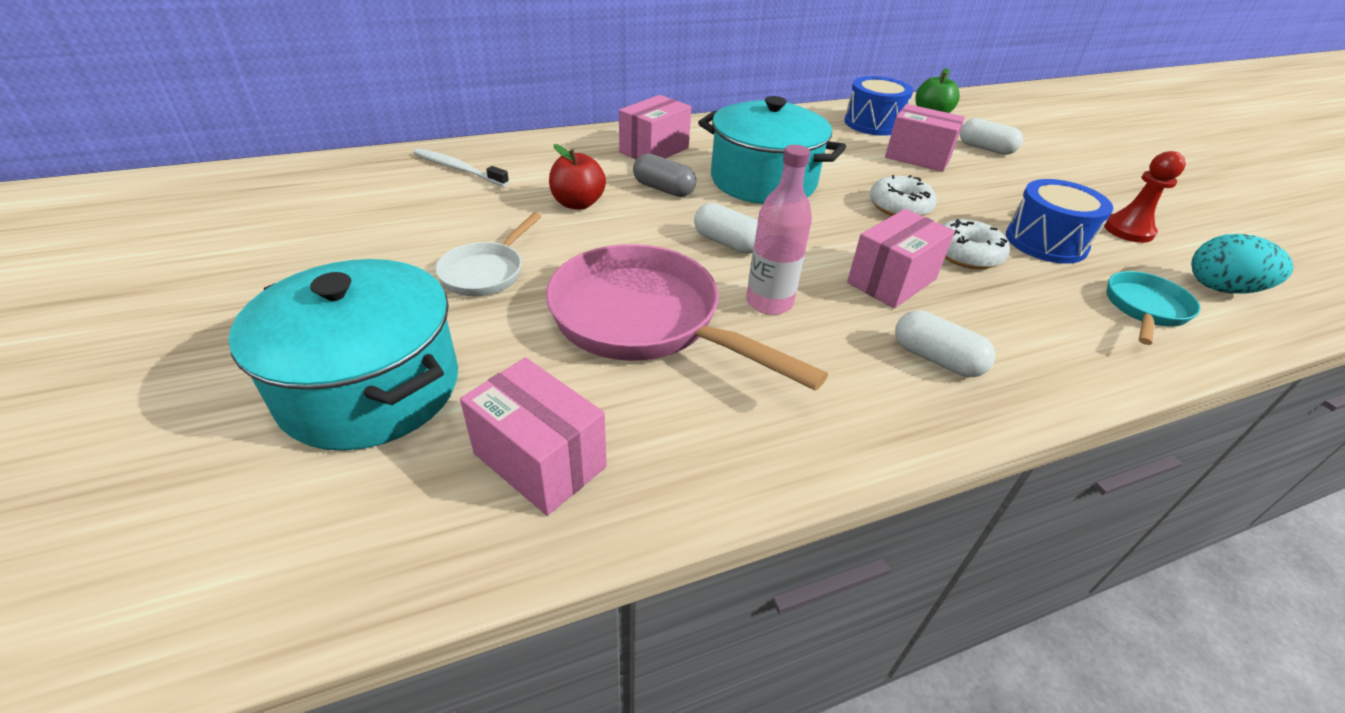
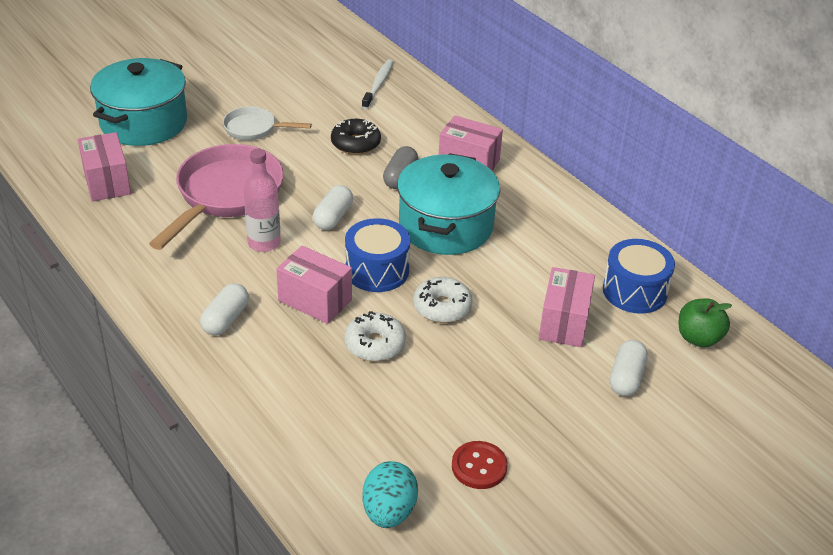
camera: 75 degrees right, 0 degrees up
pink box [460,358,607,516] -> pink box turned 45 degrees counterclockwise [78,132,131,201]
red apple [549,144,606,210] -> black donut [331,119,381,155]
blue drum [1006,179,1113,264] -> blue drum moved to [345,218,410,292]
red pawn [1104,151,1186,243] -> red button [452,441,508,489]
turquoise pan [1106,271,1201,345] -> none

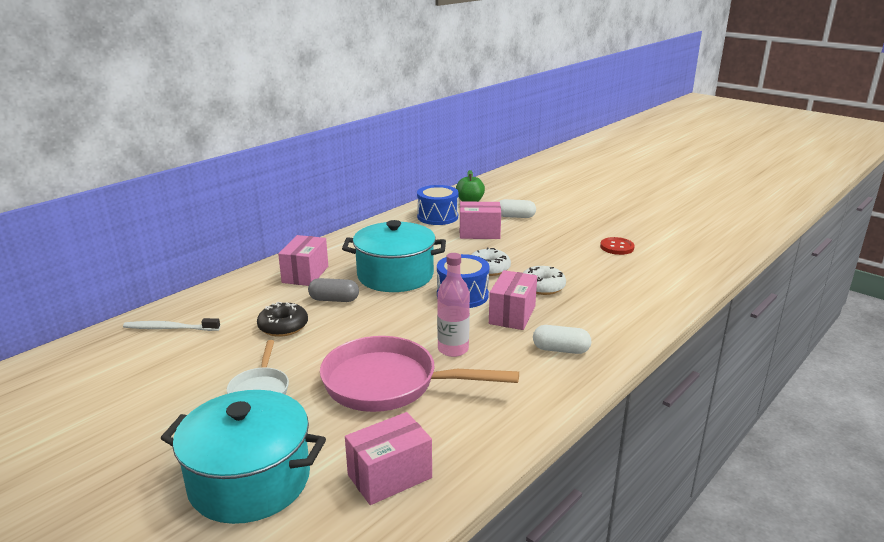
camera: 100 degrees left, 15 degrees down
white capsule [313,185,353,230] -> none
turquoise egg [363,461,418,528] -> none

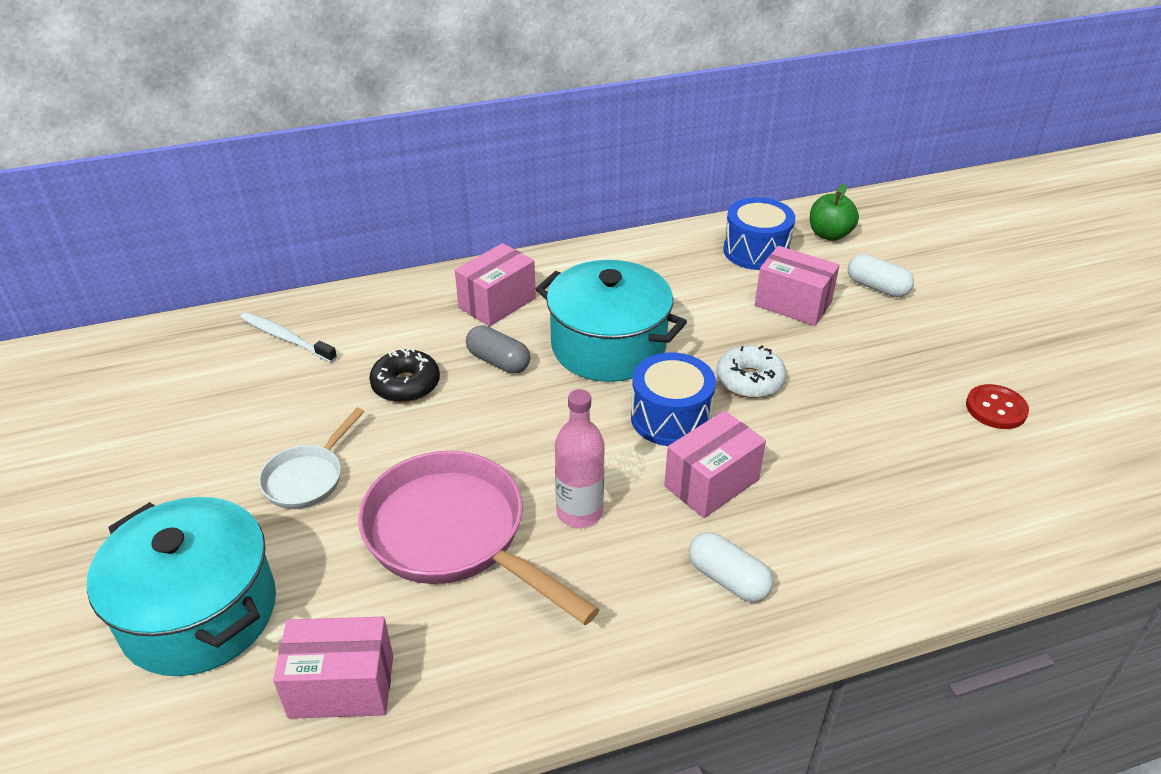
camera: 30 degrees right, 15 degrees up
white donut [523,266,566,295] -> none

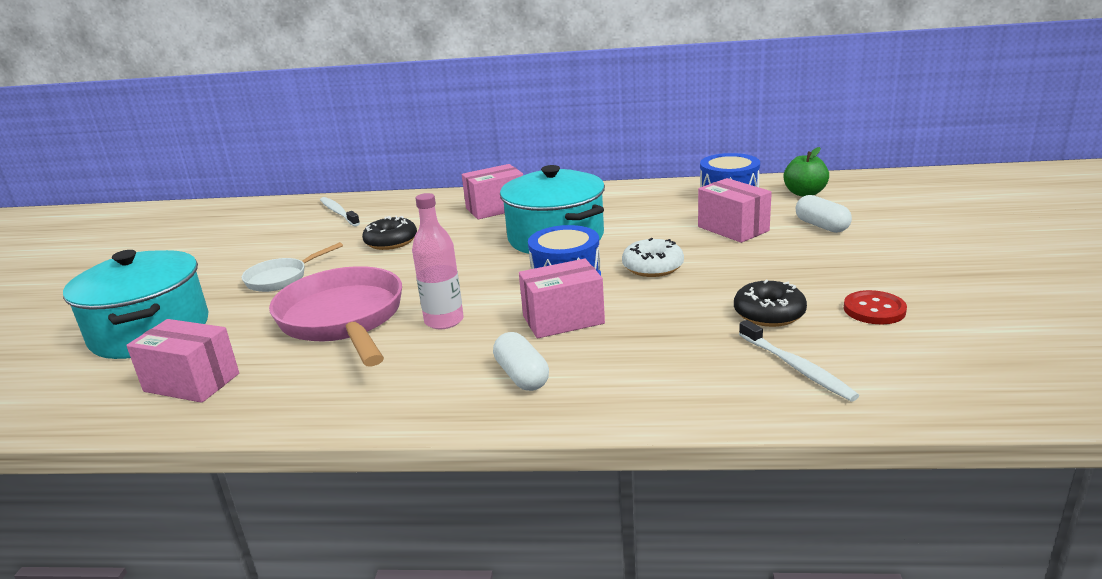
camera: 25 degrees right, 15 degrees down
grey capsule [466,325,530,374] -> none
none -> black donut [734,280,807,327]
none -> white toothbrush [739,320,859,401]

